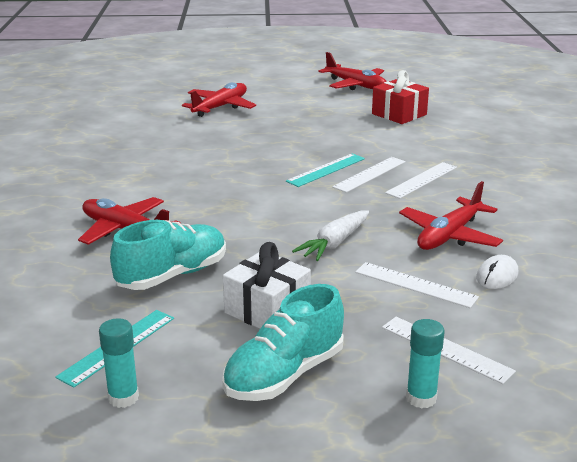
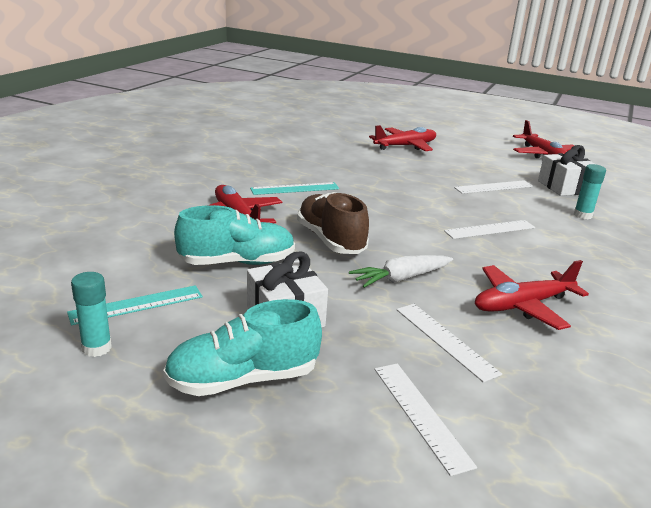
camera: 25 degrees right, 0 degrees up
turquoise ruler [286,153,365,187] -> turquoise ruler moved to [250,182,339,195]
red gift [372,70,429,124] -> white gift [538,145,595,196]
white ruler [385,162,457,199] -> white ruler moved to [454,180,533,194]
turquoise glue stick [406,319,445,408] -> turquoise glue stick moved to [574,164,606,219]
white mouse [476,255,519,289] -> none
none -> brown shoe [297,192,369,254]

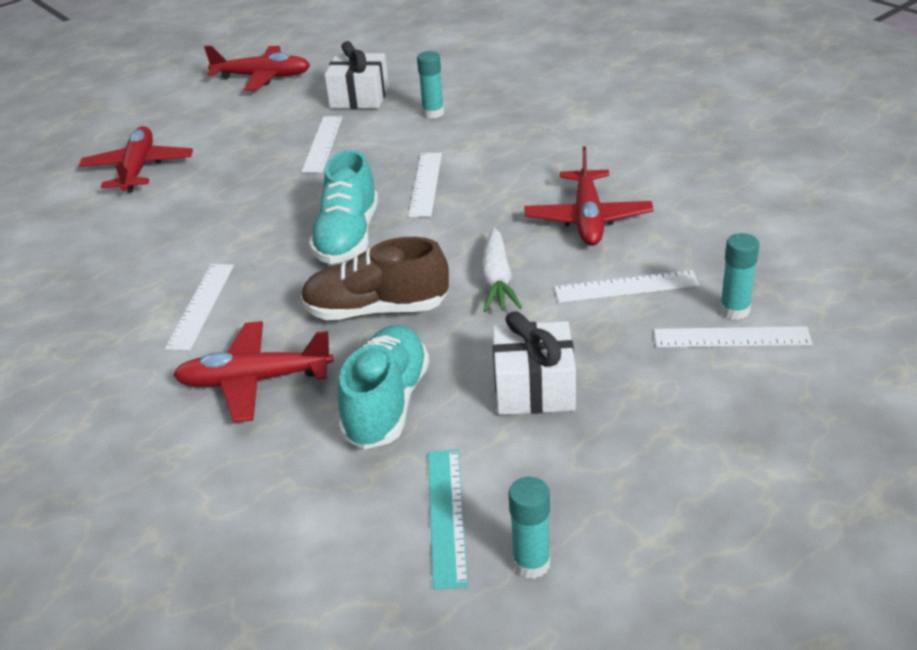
camera: 60 degrees left, 10 degrees up
turquoise shoe [163,299,322,396] -> turquoise shoe moved to [309,150,378,264]
turquoise ruler [250,182,339,195] -> white ruler [165,264,234,351]
none -> turquoise glue stick [720,233,759,320]

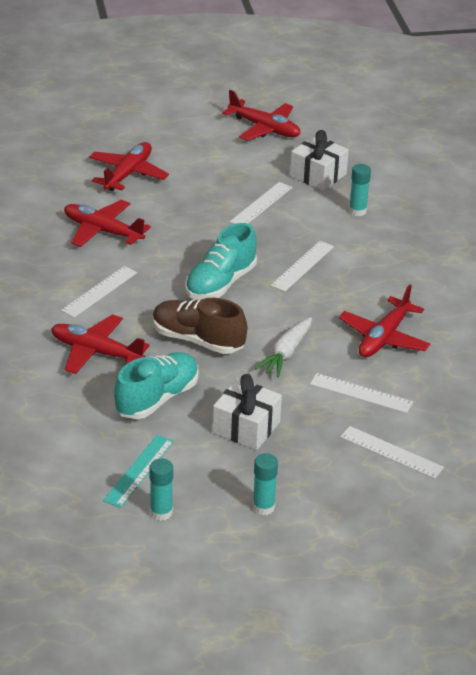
camera: 25 degrees right, 0 degrees up
turquoise glue stick [720,233,759,320] -> turquoise glue stick moved to [253,453,278,515]
none -> red plane [64,200,151,247]

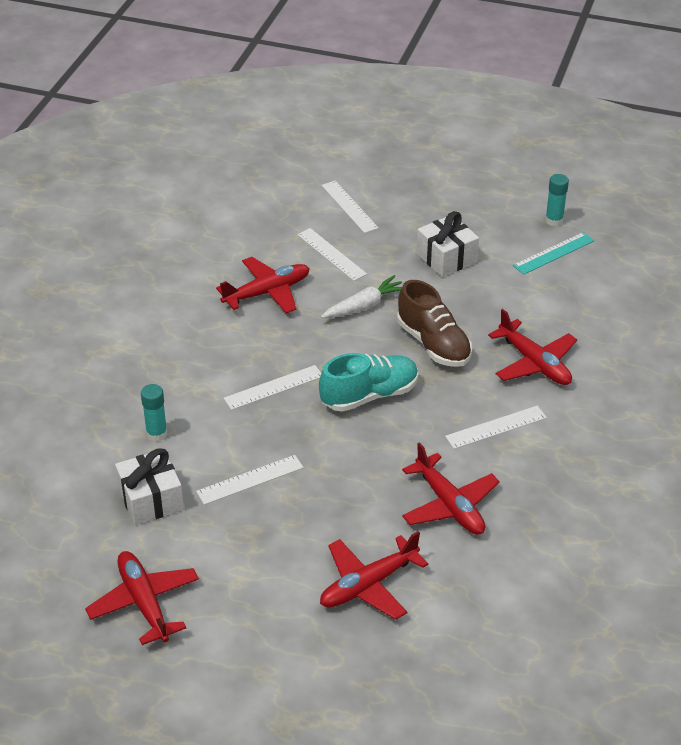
camera: 150 degrees left, 5 degrees up
turquoise shoe [114,352,199,419] -> none
turquoise glue stick [253,453,278,515] -> none

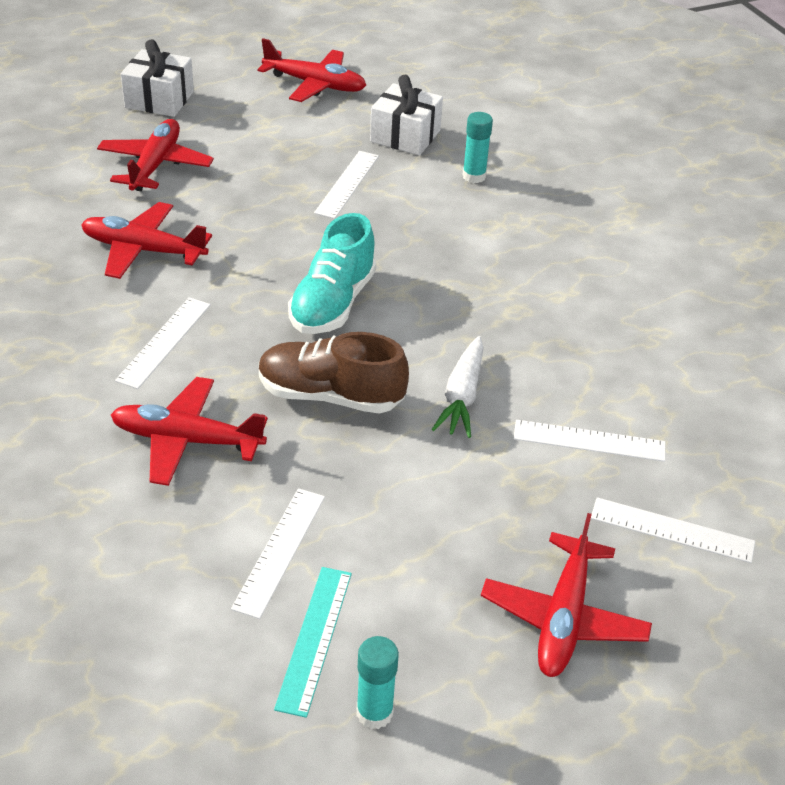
camera: 135 degrees right, 0 degrees up
red plane [216,257,310,313] -> red plane moved to [481,513,652,677]
white ruler [224,365,321,410] -> white ruler moved to [231,488,325,619]
white gift [416,211,479,277] -> white gift moved to [121,39,194,117]

